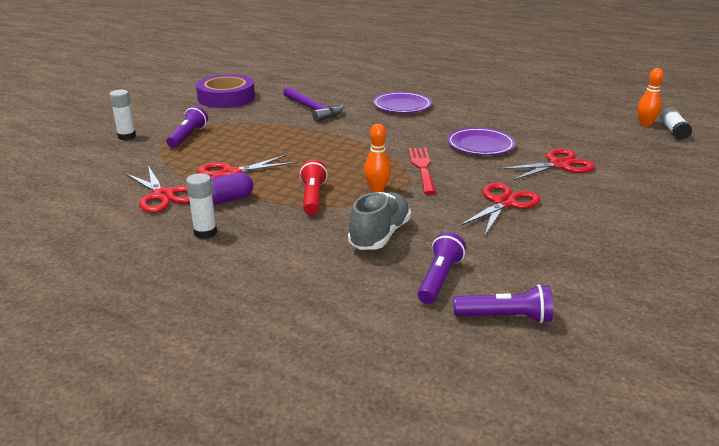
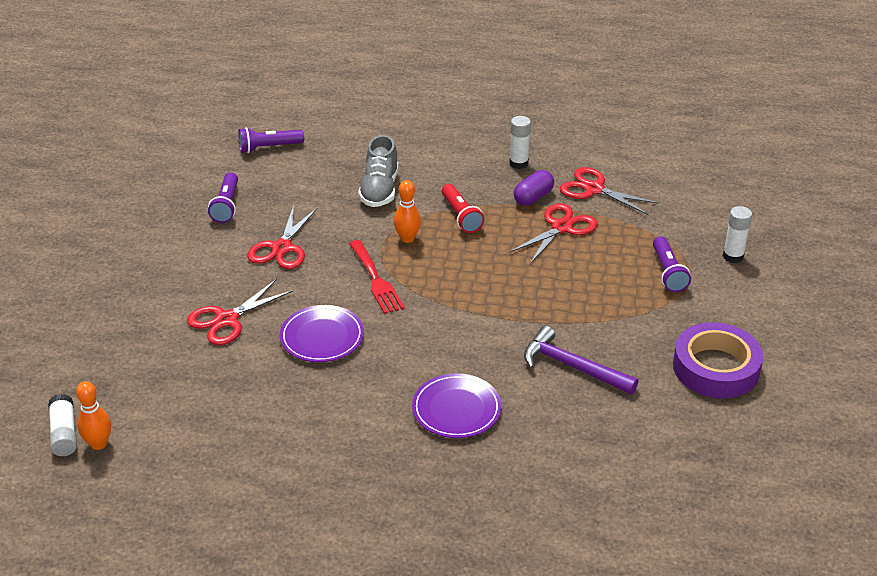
camera: 160 degrees right, 10 degrees up
purple flashlight [418,232,466,304] -> purple flashlight moved to [208,173,238,223]

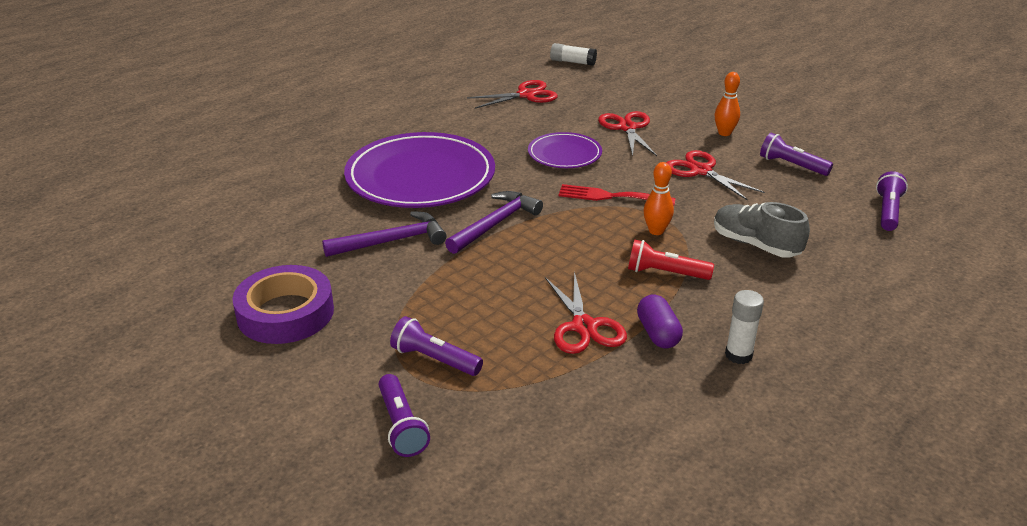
camera: 125 degrees right, 5 degrees down
orange bowling pin [76,381,111,450] -> orange bowling pin moved to [715,72,740,136]
purple plate [412,373,502,438] -> purple plate [344,132,495,208], size x1.93
red scissors [560,167,660,215] -> red scissors moved to [467,80,558,109]
white glue stick [723,206,752,263] -> purple flashlight [379,374,430,457]
none -> purple hammer [445,191,543,254]

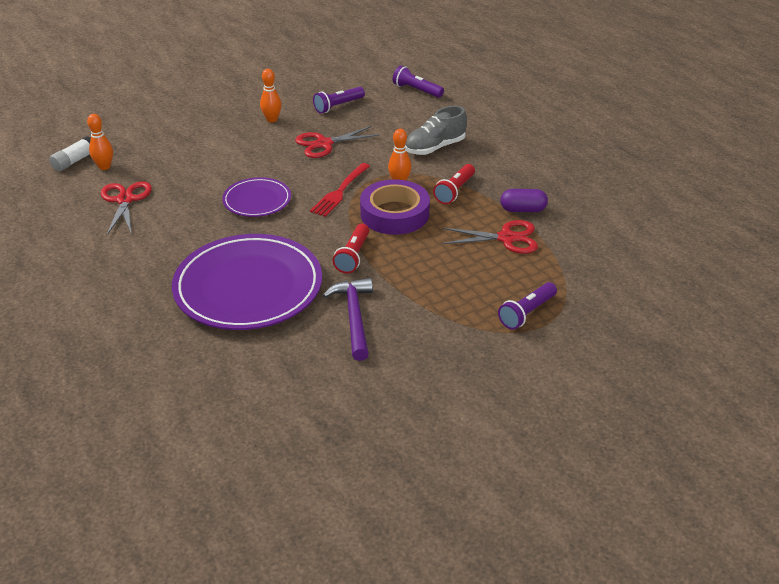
camera: 75 degrees left, 5 degrees up
purple tape [232,265,334,344] -> purple tape moved to [360,179,430,235]
purple flashlight [379,374,430,457] -> none
purple hammer [445,191,543,254] -> red flashlight [333,223,369,274]
red scissors [598,111,657,157] -> none
white glue stick [725,290,764,364] -> none
none -> orange bowling pin [87,114,113,170]

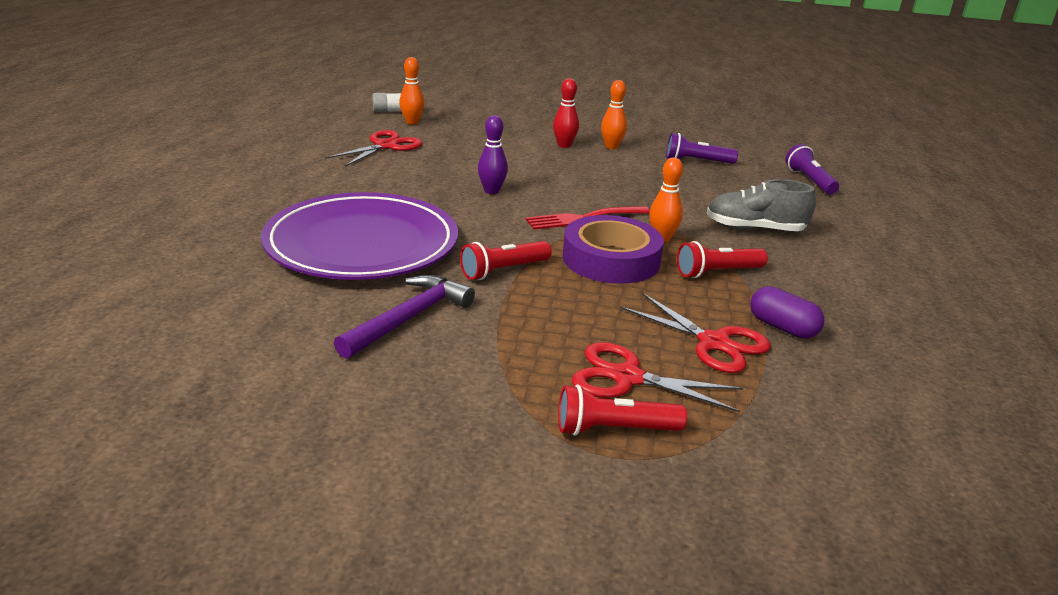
camera: 40 degrees right, 10 degrees down
purple plate [222,177,291,217] -> purple bowling pin [478,115,508,194]
red scissors [295,126,380,158] -> red scissors moved to [572,342,743,412]
purple flashlight [498,282,557,329] -> red flashlight [558,385,687,436]
none -> red bowling pin [553,78,579,148]

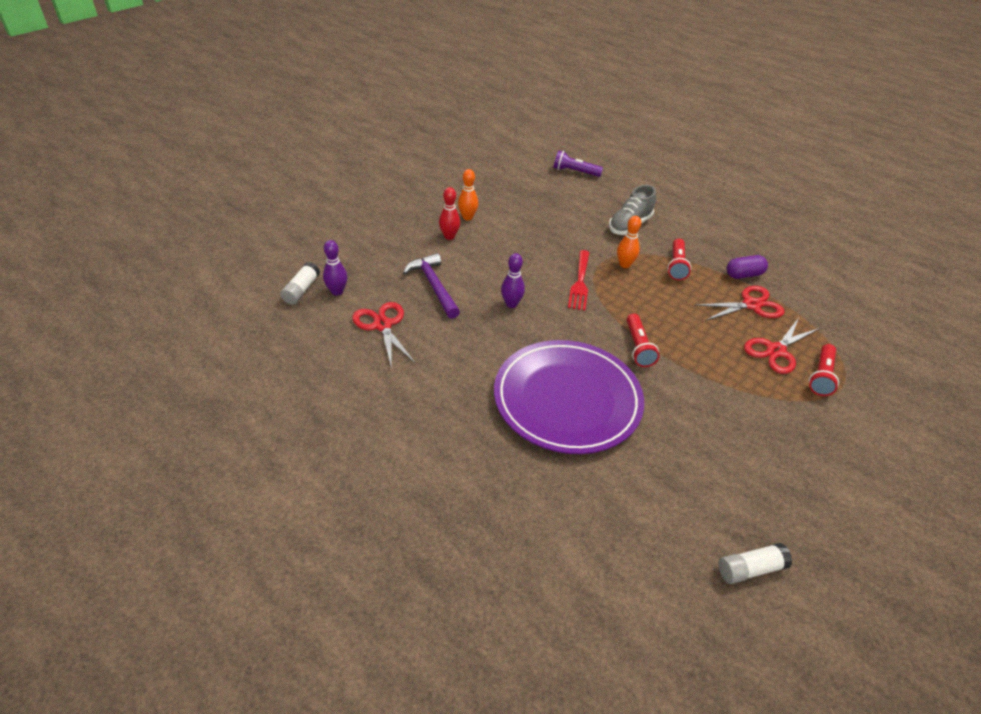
camera: 60 degrees left, 15 degrees up
purple hammer [334,275,475,359] -> purple hammer moved to [403,253,460,319]
orange bowling pin [399,57,425,125] -> purple bowling pin [323,240,347,296]
purple tape [563,215,664,284] -> none
purple flashlight [666,133,738,164] -> none
none -> white glue stick [718,543,793,584]

